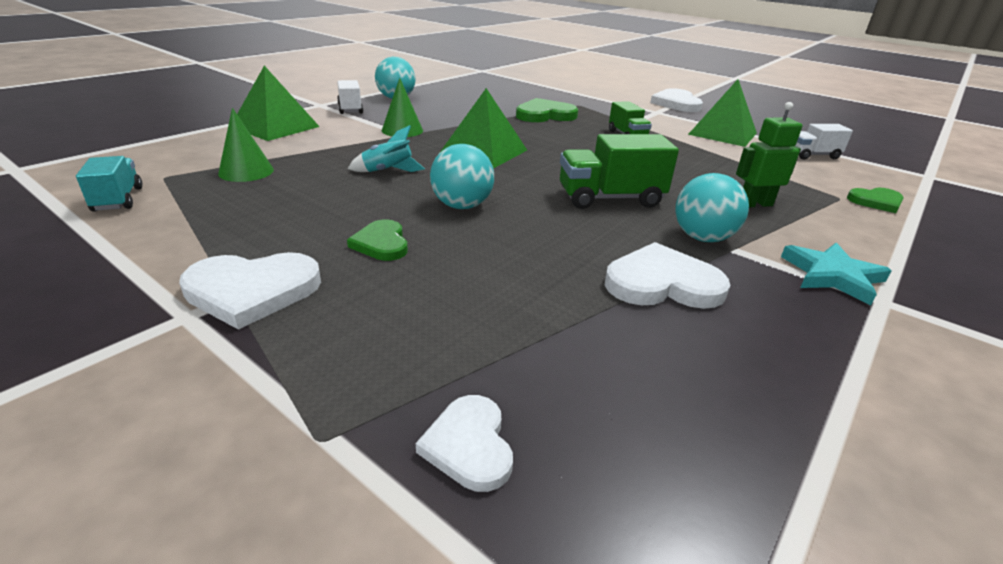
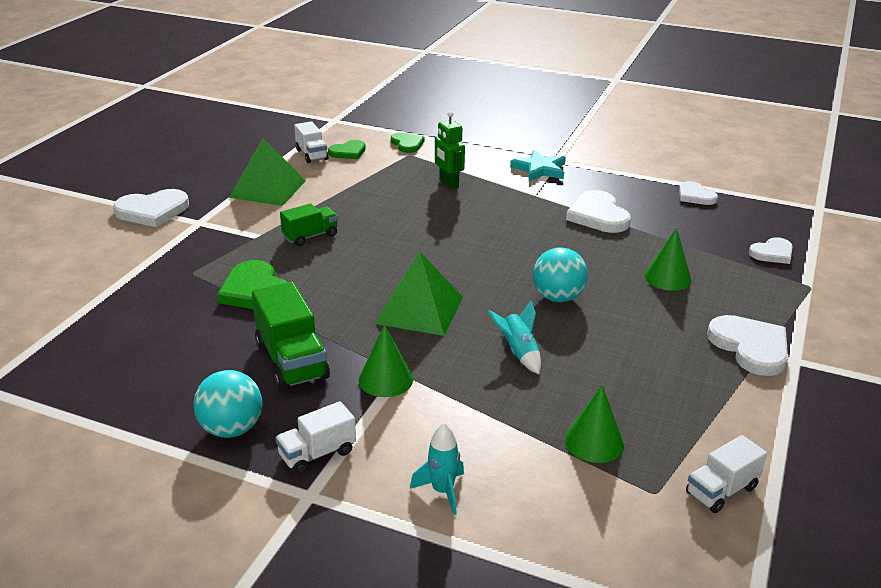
camera: 105 degrees left, 0 degrees up
turquoise truck [76,156,142,212] -> white truck [686,435,767,513]
green pyramid [237,66,320,141] -> turquoise rocket [410,422,464,515]
green heart [347,219,408,261] -> green heart moved to [328,140,366,159]
green truck [560,134,679,209] -> green truck moved to [252,282,330,390]
turquoise ball [675,173,749,242] -> none
none -> green cone [644,228,692,291]
none -> white heart [679,181,718,205]

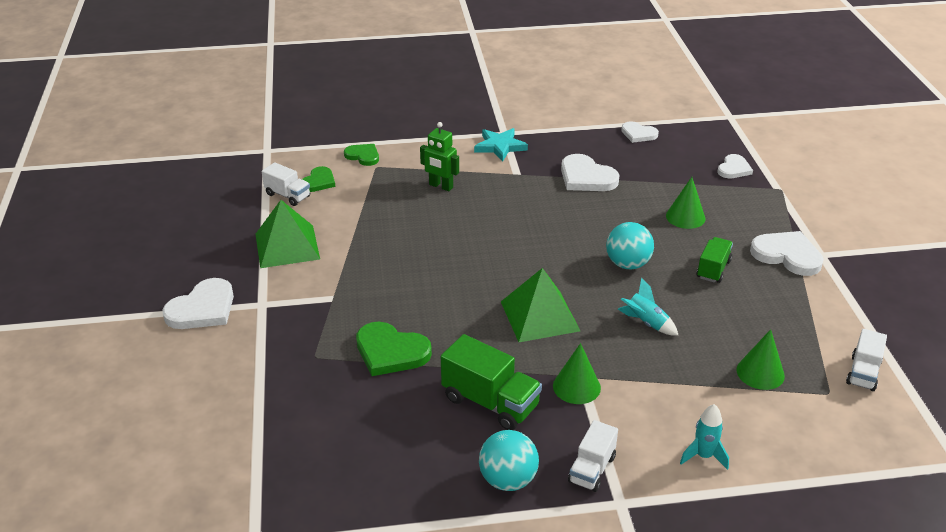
camera: 30 degrees left, 5 degrees up
green truck [280,203,338,246] -> green truck moved to [696,237,733,283]

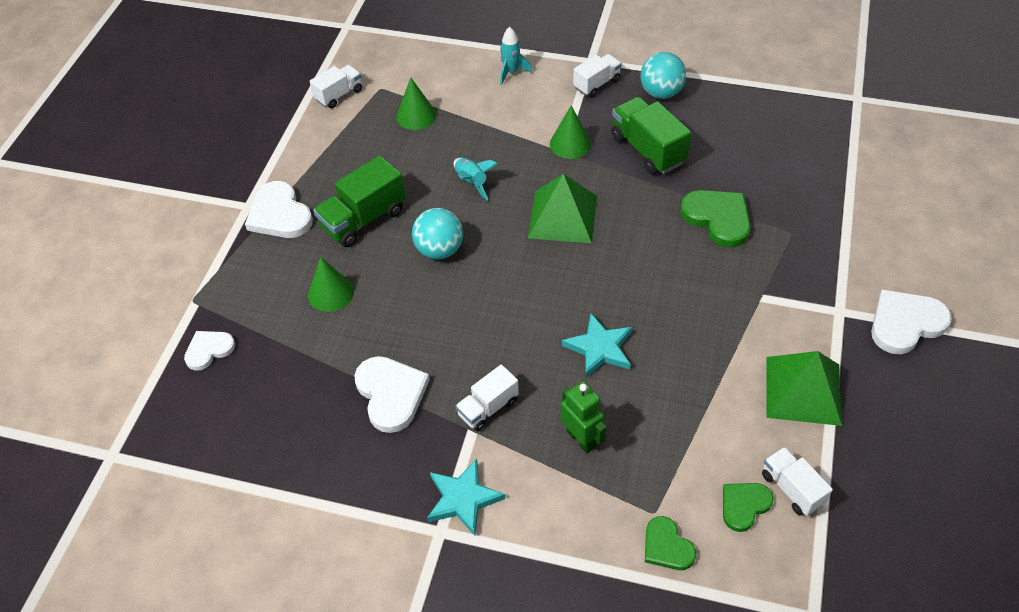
camera: 155 degrees left, 15 degrees up
white heart [621,121,659,143] -> none
green truck [696,237,733,283] -> green truck [313,155,405,247], size x1.61
none -> white truck [456,365,519,431]
none -> turquoise star [562,314,632,377]

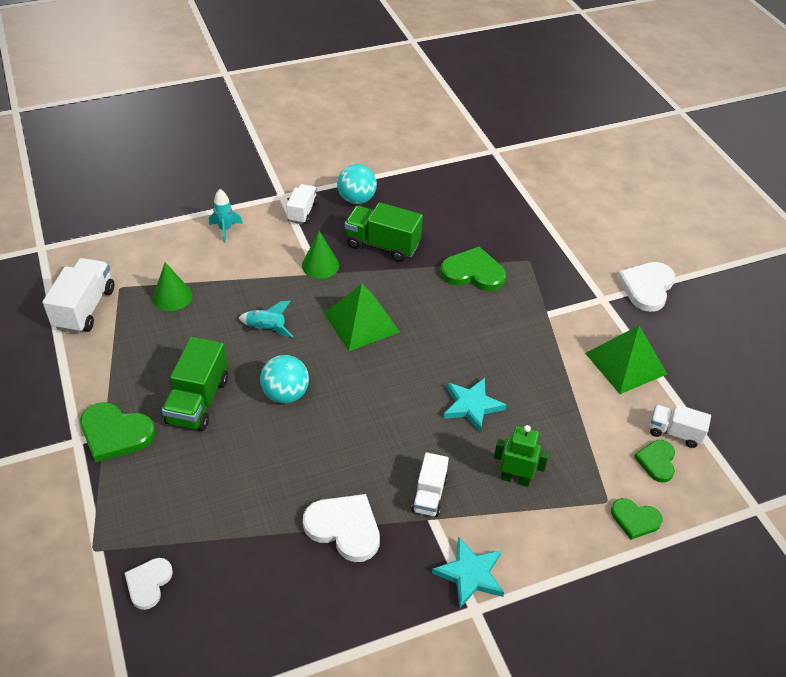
camera: 40 degrees left, 5 degrees down
white heart [245,181,313,238] -> green heart [80,402,155,462]
green cone [308,257,354,312] -> none
white truck [310,65,362,108] -> white truck [42,258,114,333], size x1.61

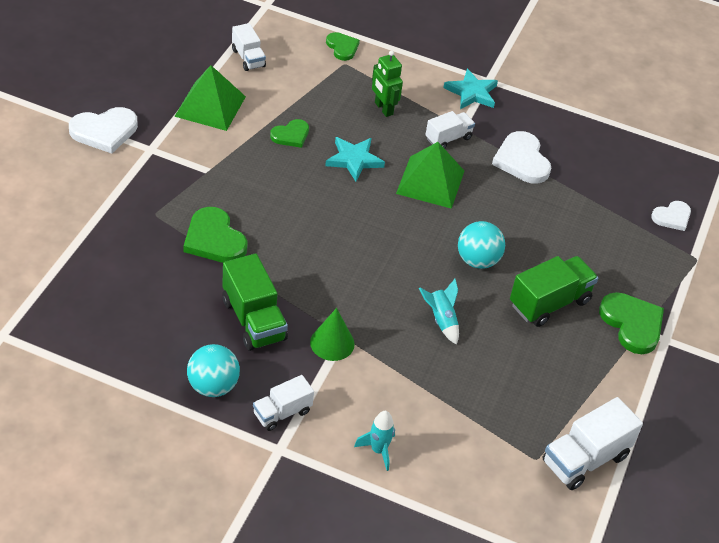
camera: 140 degrees left, 0 degrees up
green cone [153,262,192,311] -> none
green pyramid [324,284,400,351] -> green pyramid moved to [396,142,464,209]
green heart [634,440,675,483] -> green heart moved to [270,119,309,148]

